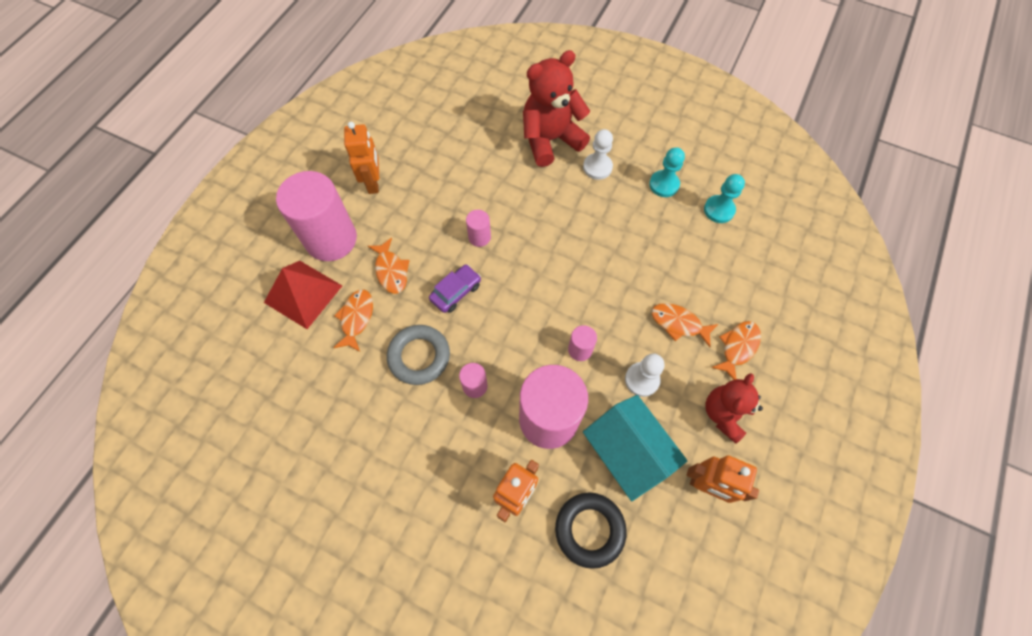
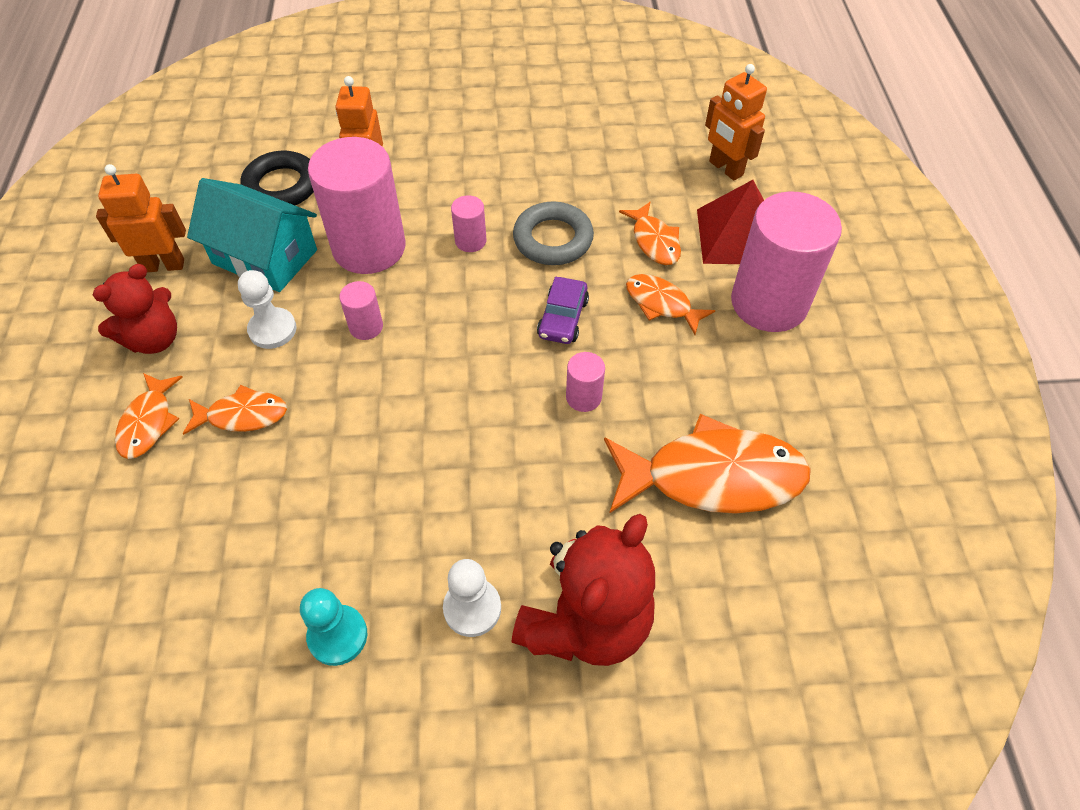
camera: 150 degrees right, 10 degrees down
orange robot [344,122,379,194] -> orange robot moved to [705,64,767,181]
turquoise pawn [704,174,745,223] -> none
red teddy bear [705,373,763,444] -> red teddy bear turned 45 degrees clockwise [93,264,177,354]
none -> orange fish [604,414,811,514]

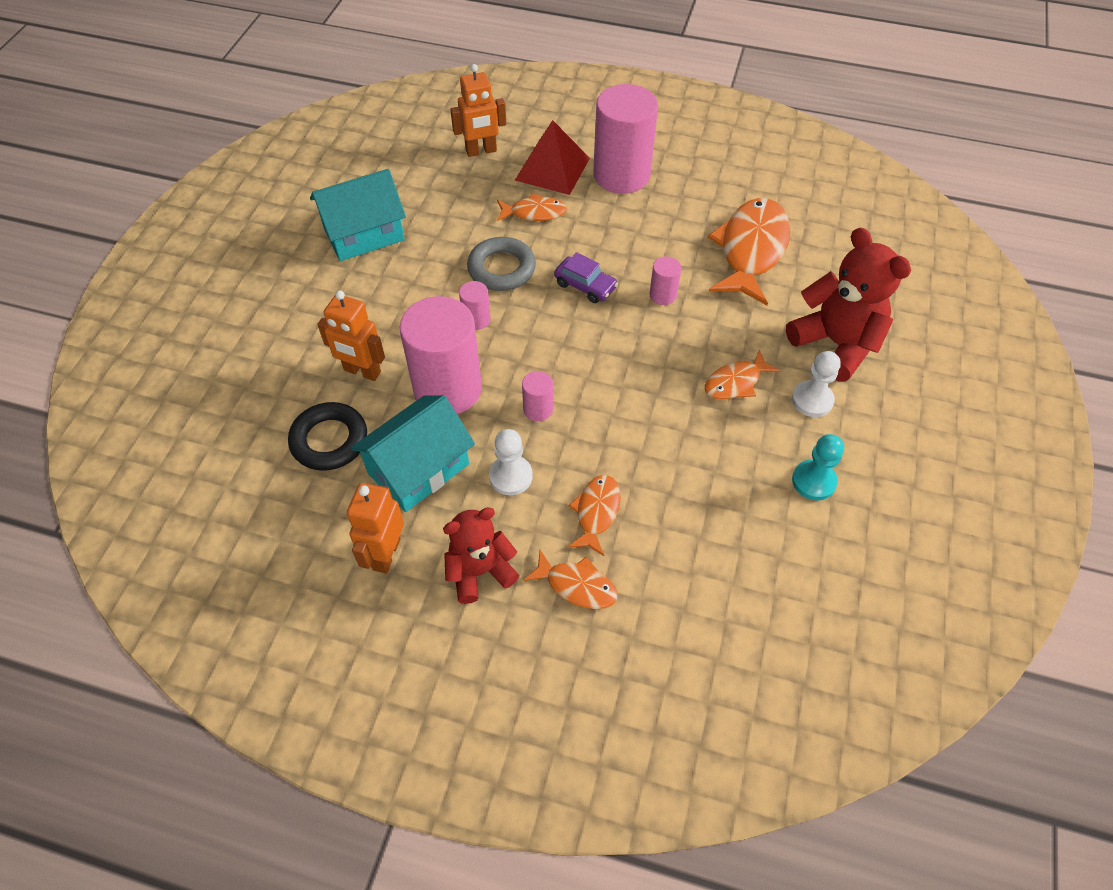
camera: 70 degrees left, 0 degrees up
red teddy bear [93,264,177,354] -> red teddy bear turned 90 degrees counterclockwise [443,507,519,604]
orange fish [626,274,715,335] -> orange fish moved to [705,349,780,399]
none -> turquoise house [310,169,406,261]

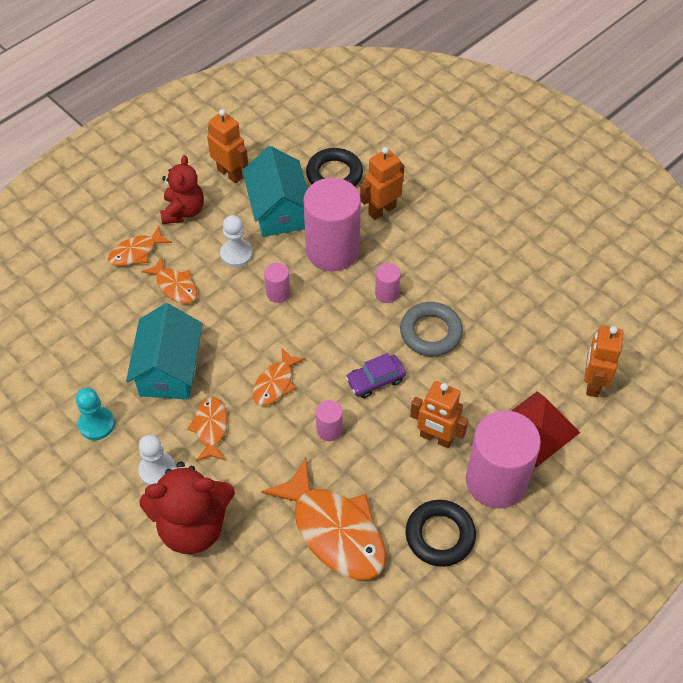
camera: 120 degrees right, 0 degrees up
turquoise house [310,169,406,261] -> turquoise house moved to [126,303,203,400]
orange fish [497,193,567,221] -> orange fish moved to [253,347,306,406]
none -> black ring [406,500,476,567]
none -> orange robot [410,381,468,448]

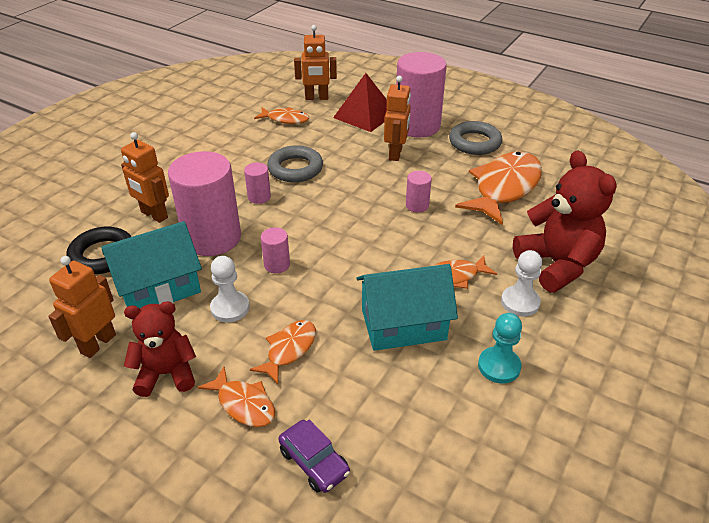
camera: 105 degrees left, 15 degrees down
orange fish [253,347,306,406] -> orange fish moved to [254,107,309,124]
purple car [346,353,406,398] -> purple car moved to [278,419,350,493]
black ring [406,500,476,567] -> grey ring [449,121,502,155]

